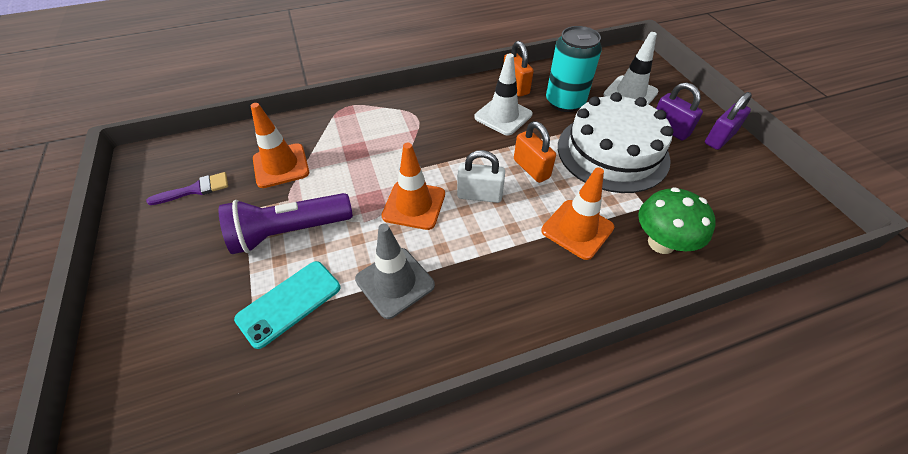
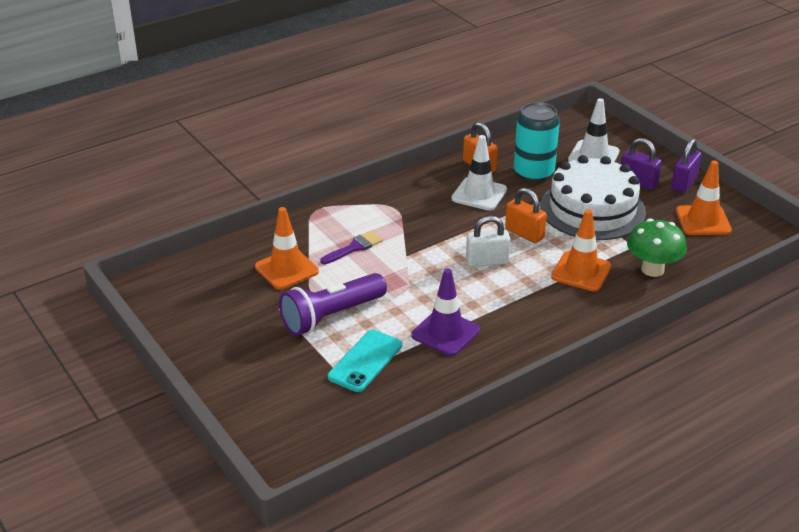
camera: 15 degrees left, 15 degrees down
purple brush [146,172,228,205] -> purple brush moved to [320,231,383,264]
grey traffic cone [355,224,435,319] -> purple traffic cone [411,268,480,356]
orange traffic cone [381,143,445,230] -> orange traffic cone moved to [676,160,732,235]

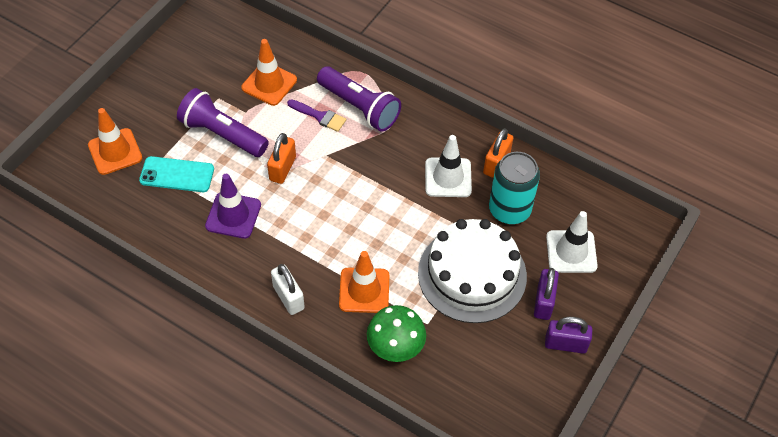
camera: 65 degrees right, 20 degrees up
white padlock [466,216,510,267] -> white padlock moved to [271,264,305,315]
orange padlock [505,188,547,243] -> orange padlock moved to [267,133,296,184]
orange traffic cone [676,160,732,235] -> orange traffic cone moved to [88,108,142,175]
none -> purple flashlight [317,66,401,132]

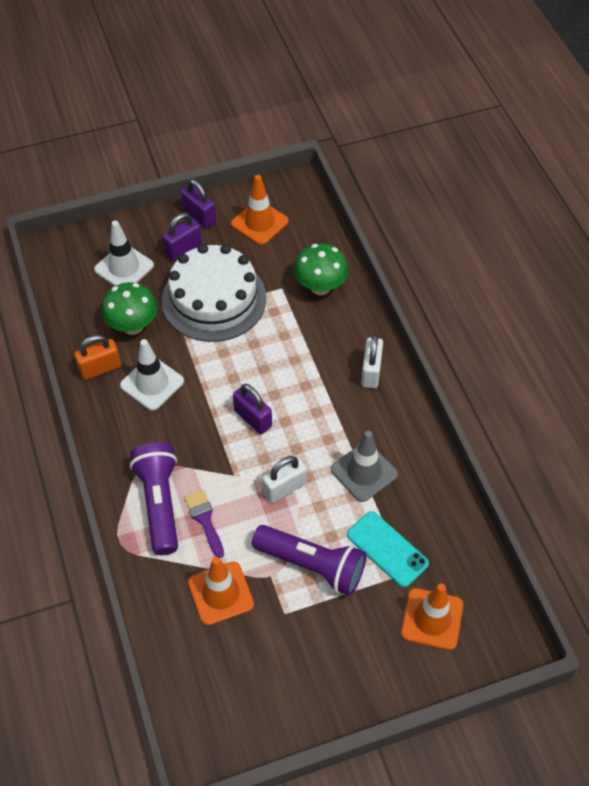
camera: 140 degrees left, 0 degrees up
purple flashlight [177,88,269,157] -> purple flashlight turned 45 degrees counterclockwise [252,525,366,596]
purple traffic cone [205,174,261,239] -> grey traffic cone [331,431,398,502]
orange padlock [267,133,296,184] -> white padlock [262,456,307,503]
orange traffic cone [339,251,389,313] -> orange traffic cone moved to [231,175,288,245]
turquoise can [489,152,540,224] -> green mushroom [102,282,158,335]
none -> purple padlock [233,384,272,434]

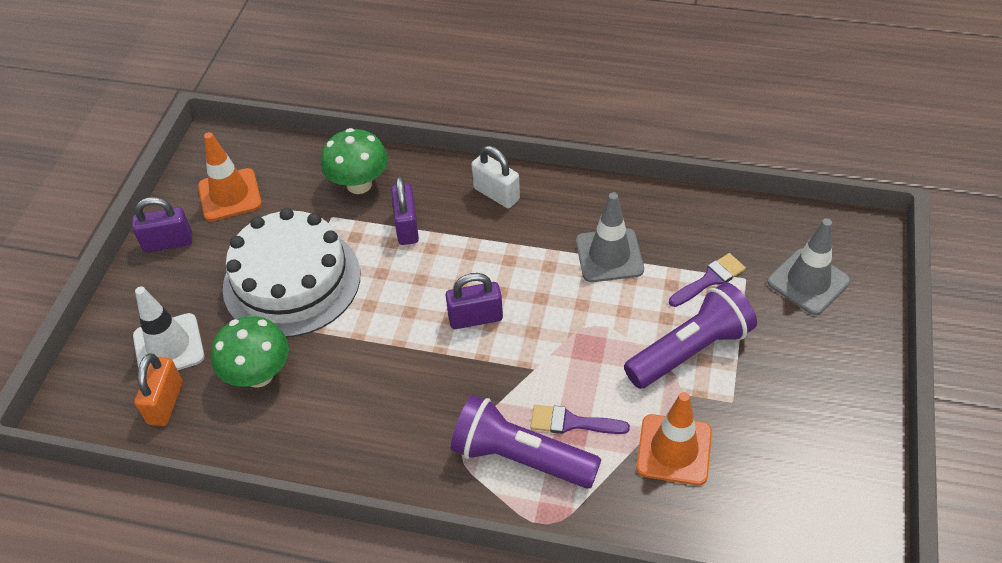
camera: 55 degrees left, 5 degrees down
orange padlock [74,335,121,380] -> orange padlock moved to [134,354,183,426]
white traffic cone [120,339,184,411] -> none
purple padlock [163,213,202,261] -> purple padlock moved to [391,176,419,245]
white padlock [262,456,307,503] -> none
turquoise phone [347,511,429,587] -> purple brush [669,253,746,307]
orange traffic cone [401,583,463,650] -> grey traffic cone [767,218,850,315]

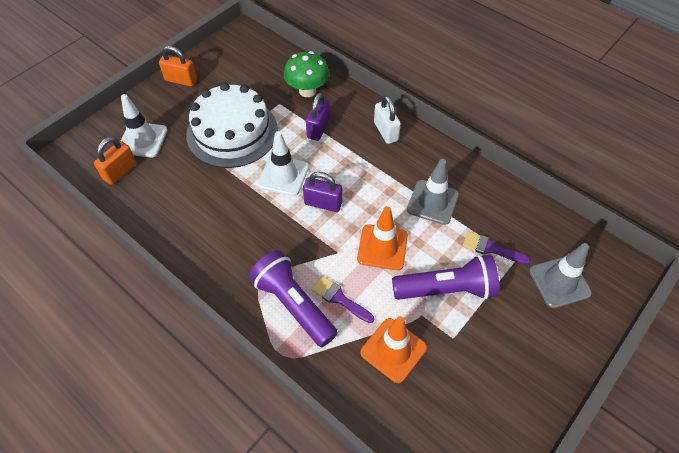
camera: 25 degrees right, 5 degrees up
purple padlock [132,197,192,252] -> orange padlock [159,46,197,87]
orange traffic cone [198,132,262,221] -> orange traffic cone moved to [357,206,408,270]
green mushroom [211,316,289,388] -> none
purple brush [669,253,746,307] -> purple brush turned 150 degrees counterclockwise [462,231,530,264]
none -> white traffic cone [258,131,309,196]

